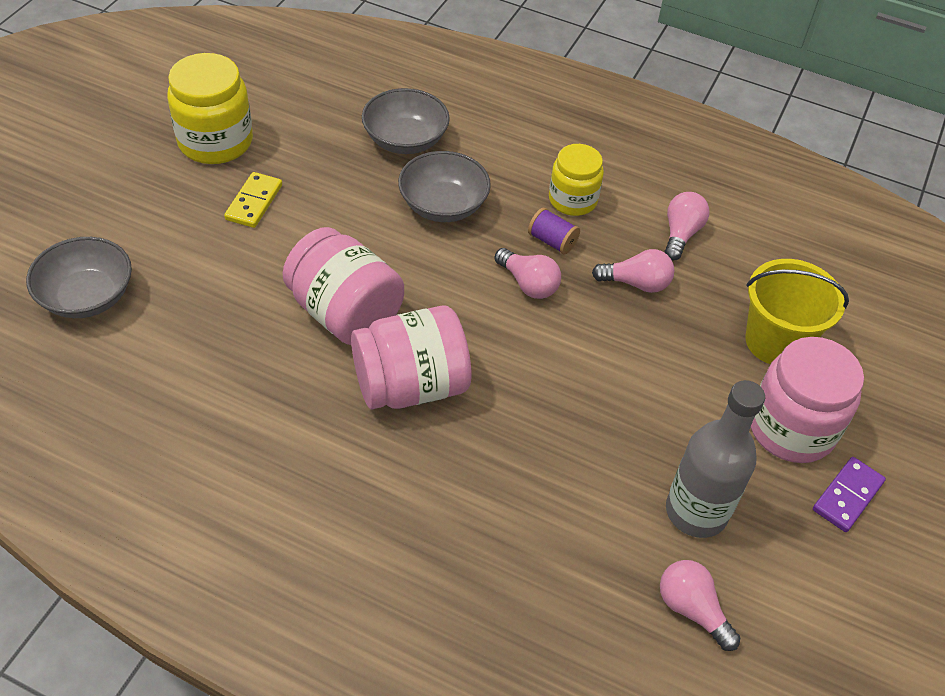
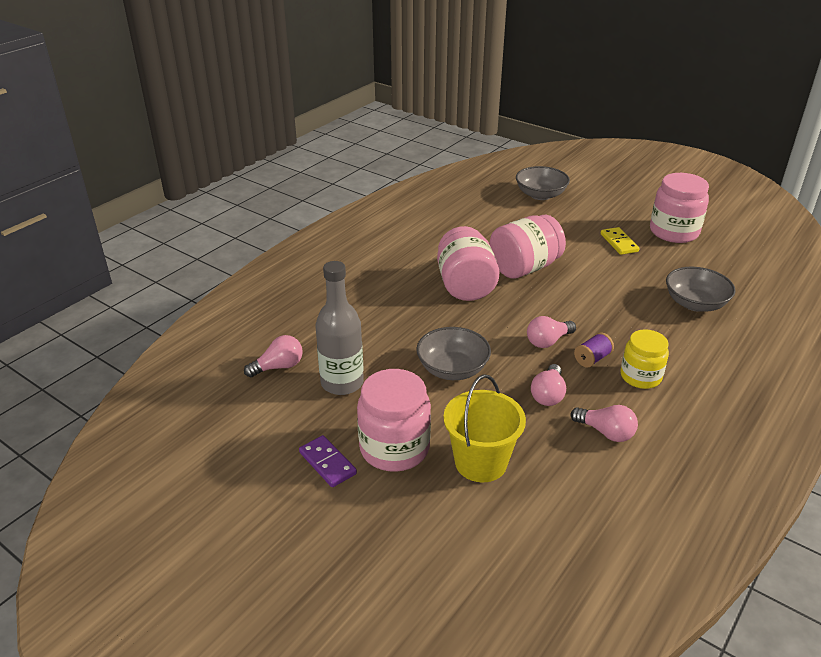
camera: 105 degrees right, 15 degrees down
yellow jar [167,53,253,164] -> pink jar [650,173,709,243]
yellow domino [224,172,282,228] -> yellow domino turned 45 degrees clockwise [601,227,640,255]
grey bowl [398,151,491,222] -> grey bowl moved to [416,327,491,380]

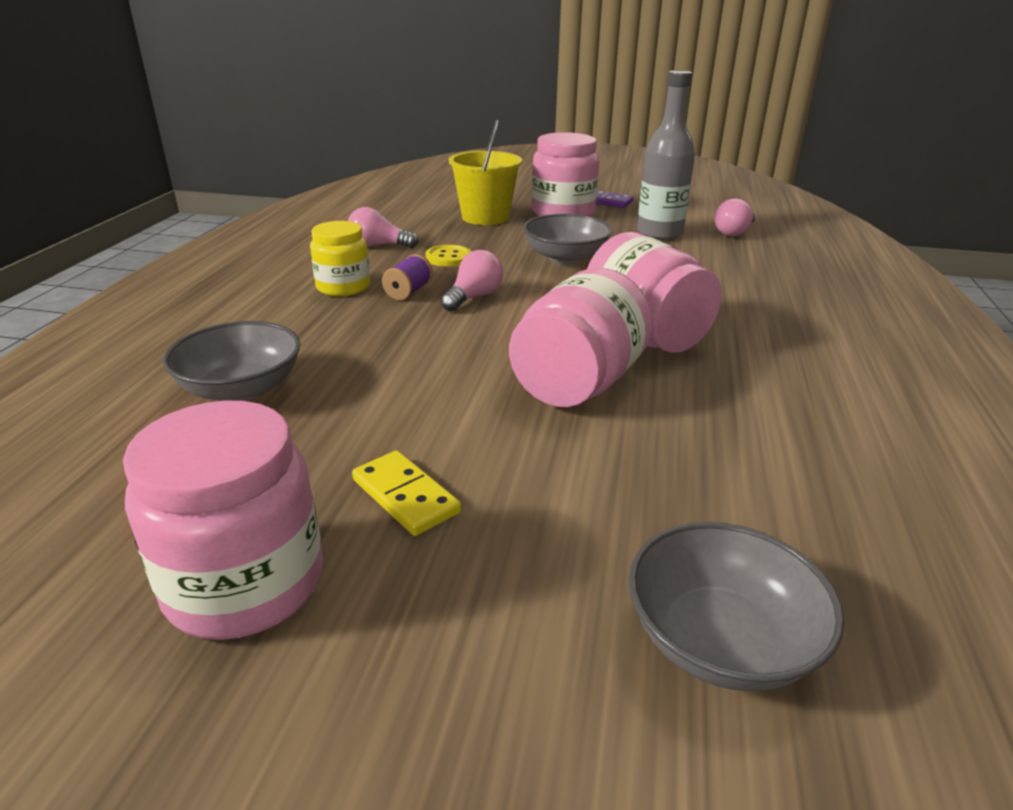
camera: 155 degrees right, 5 degrees down
pink light bulb [531,364,566,406] -> yellow button [426,245,472,267]

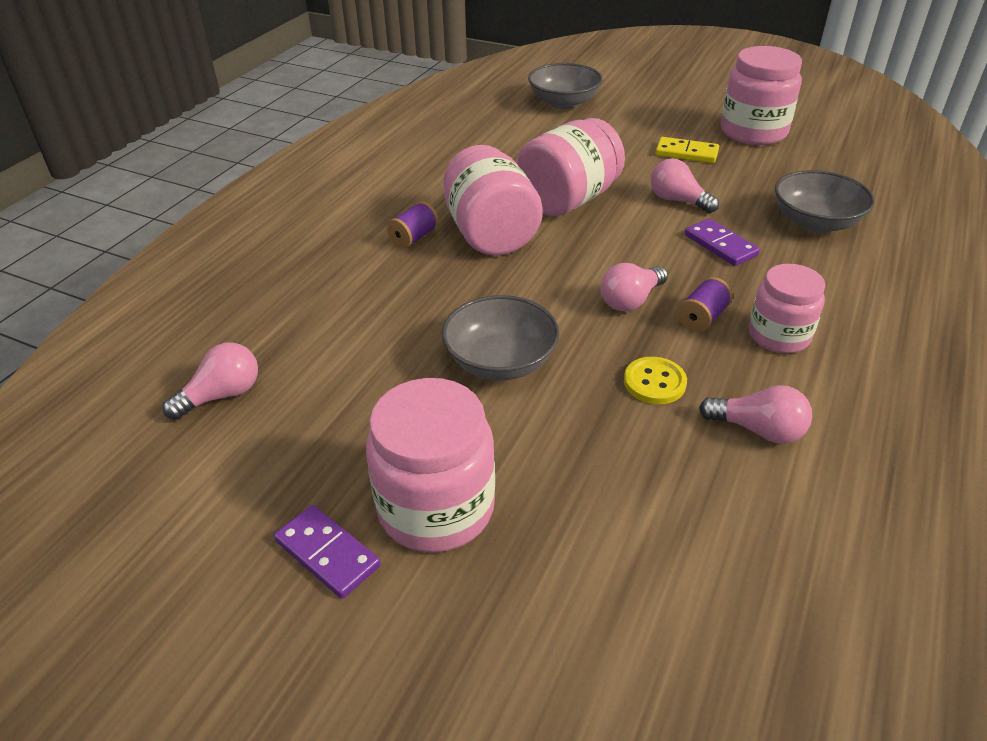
camera: 165 degrees left, 10 degrees up
yellow jar [310,221,370,296] -> pink jar [749,264,825,353]
yellow domino [352,450,461,536] -> yellow domino turned 45 degrees counterclockwise [655,137,719,163]
yellow bucket [449,119,522,225] -> none
grey bottle [637,70,695,240] -> none
none -> purple spool [387,201,439,248]
none -> pink light bulb [650,159,719,213]
none -> purple domino [685,219,760,266]

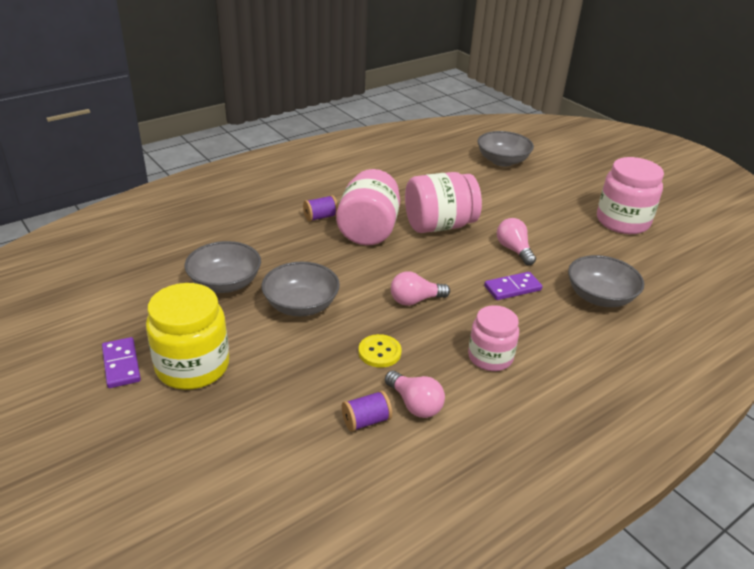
camera: 25 degrees right, 5 degrees down
pink light bulb [163,342,258,420] -> none
pink jar [366,378,495,553] -> yellow jar [146,283,229,390]
yellow domino [655,137,719,163] -> none
purple spool [677,277,733,332] -> purple spool moved to [342,390,392,432]
purple domino [685,219,760,266] -> purple domino turned 75 degrees clockwise [484,272,543,300]
none -> grey bowl [184,241,261,293]

